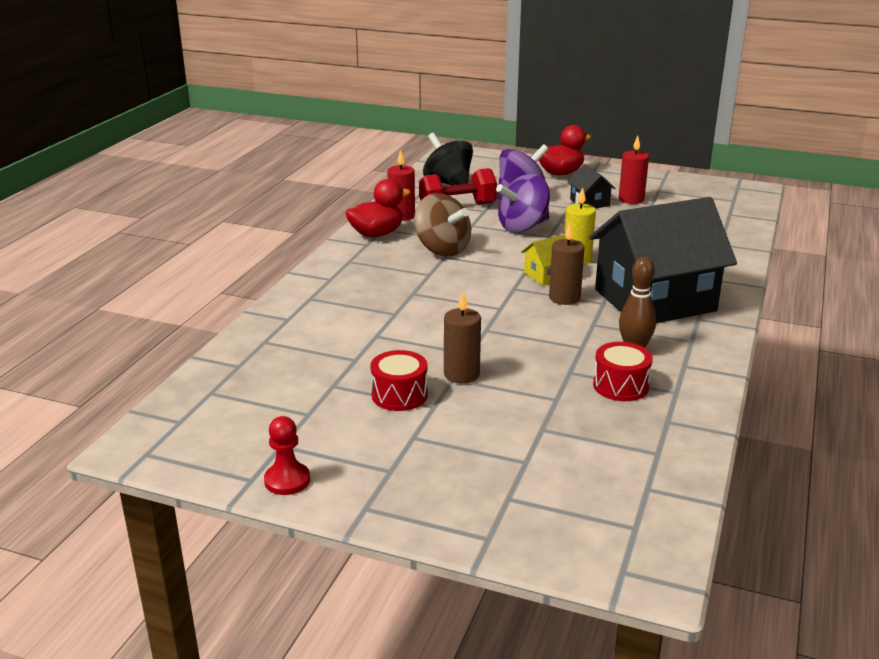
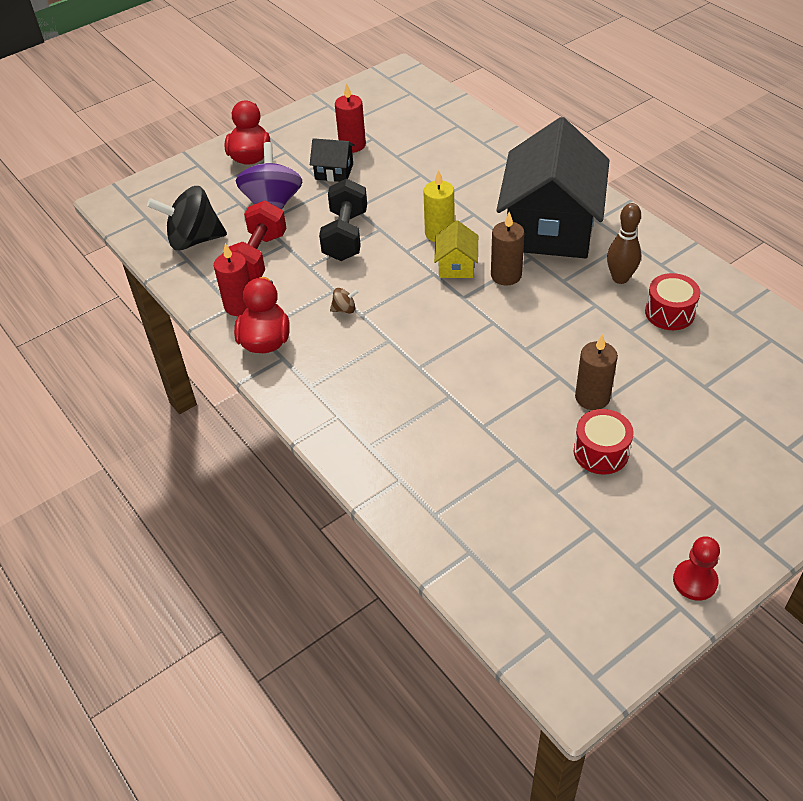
camera: 55 degrees left, 20 degrees up
brown spinning top [414,193,471,256] -> brown spinning top [330,288,359,314], size x0.41
purple spinning top [496,174,550,233] -> black dumbbell [319,178,367,261]

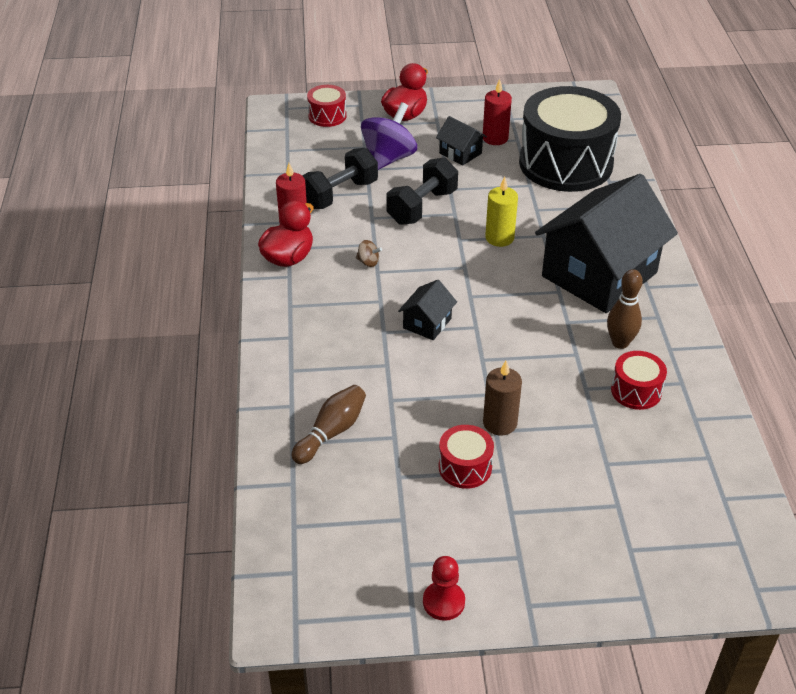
camera: 30 degrees right, 5 degrees down
black spinning top [147,186,227,250] -> none
red dumbbell [222,200,287,281] -> black dumbbell [302,148,378,209]
yellow house [434,220,478,278] -> none
brown candle [491,212,525,285] -> none
none -> brown bowling pin [291,385,366,464]
none -> red drum [307,85,347,127]
none -> black house [398,280,457,340]
none -> black drum [519,86,621,192]

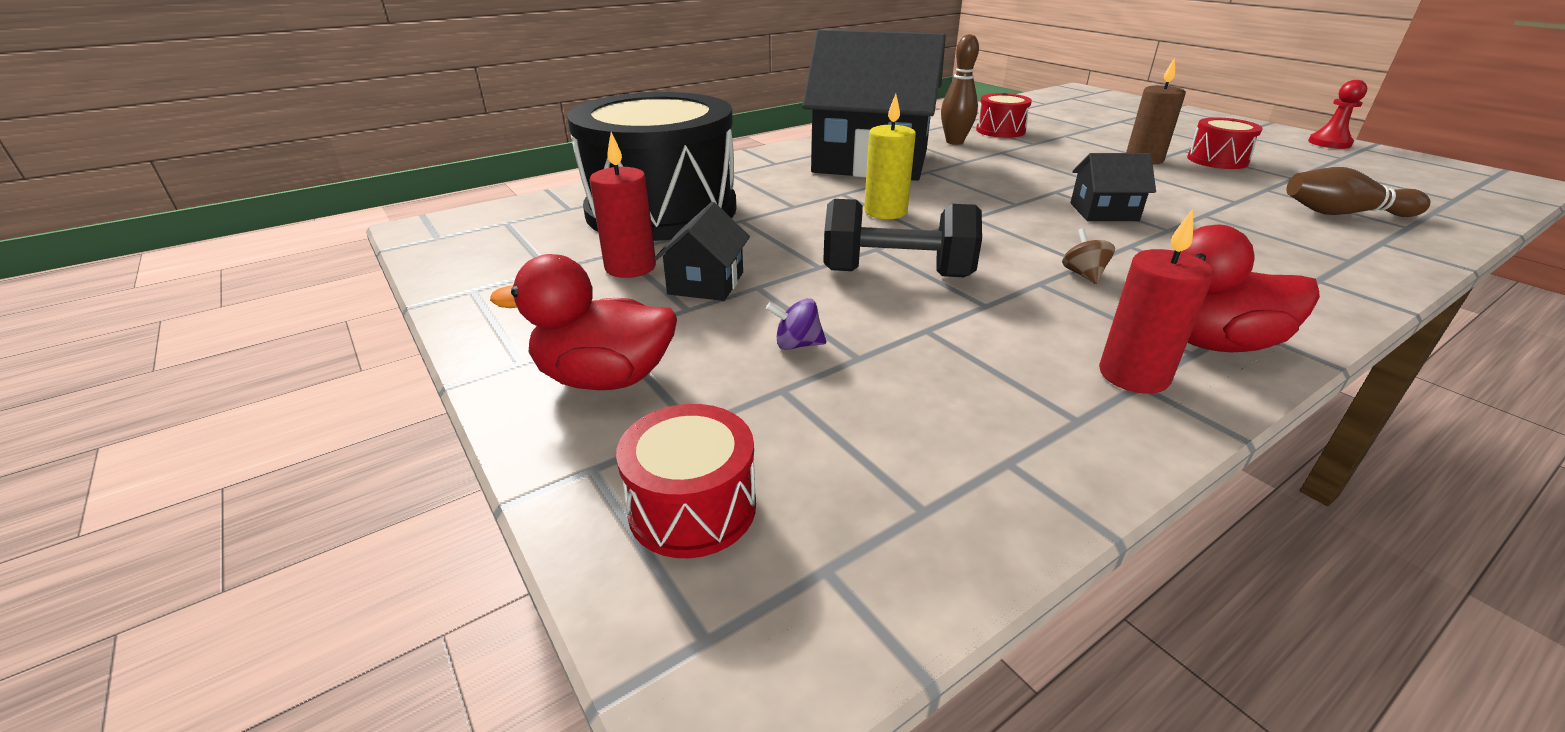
camera: 120 degrees left, 10 degrees down
black dumbbell [302,148,378,209] -> none
purple spinning top [361,102,417,170] -> purple spinning top [766,298,826,350], size x0.41

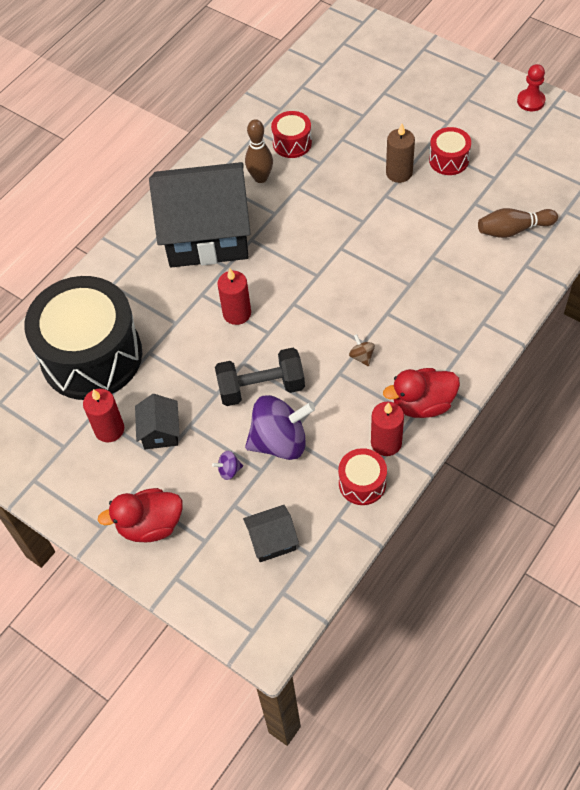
camera: 15 degrees left, 25 degrees up
red drum [616,404,756,558] -> red drum moved to [338,448,387,505]
yellow candle [864,94,916,219] -> red candle [217,269,251,325]
black house [1070,153,1156,221] -> black house moved to [243,505,299,562]
none -> purple spinning top [245,395,315,460]

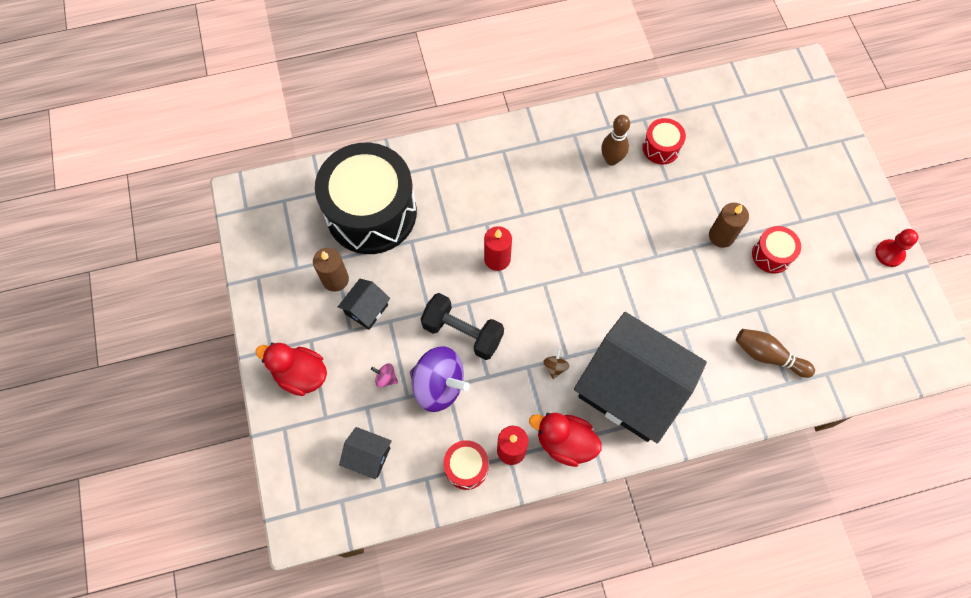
camera: 35 degrees right, 10 degrees up
red candle [83,389,124,442] -> brown candle [313,248,349,292]
black house [149,162,251,267] -> black house moved to [574,312,707,443]
purple spinning top [212,451,243,480] -> pink spinning top [371,363,398,388]

